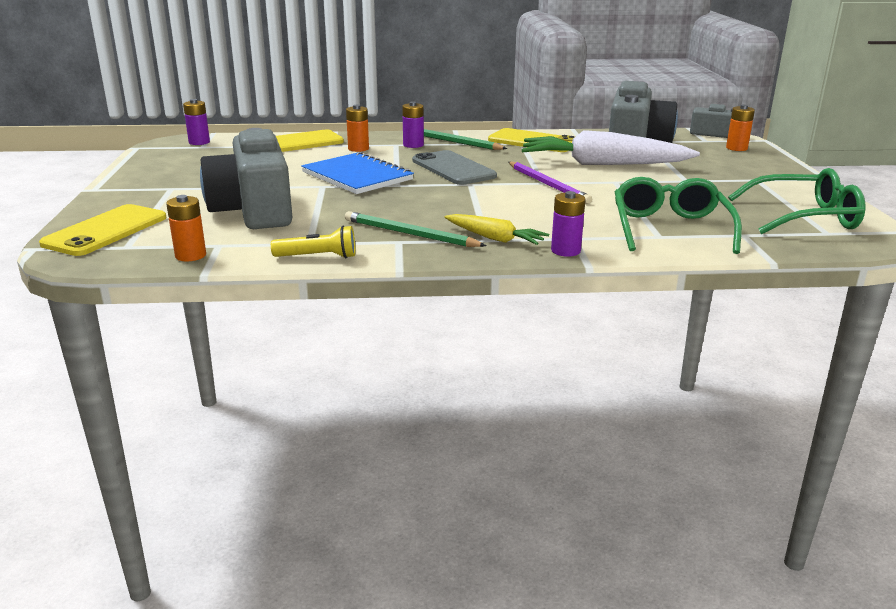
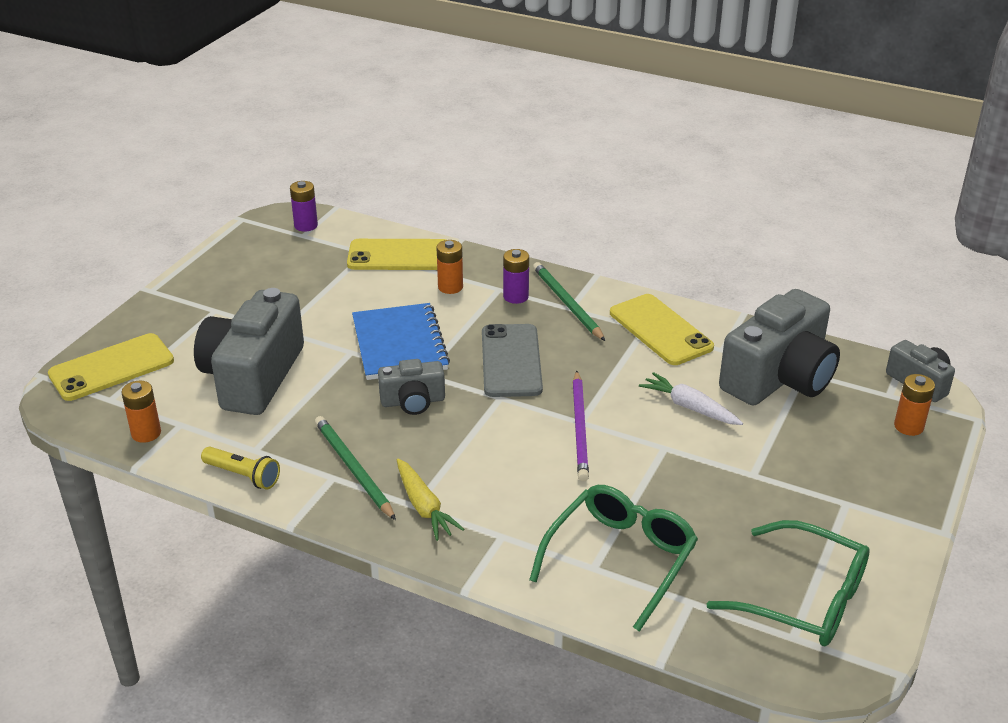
camera: 30 degrees right, 10 degrees up
white carrot [522,130,700,165] -> white carrot [639,372,743,425], size x0.51
purple battery [551,191,586,257] -> none
none -> grey camera [378,359,445,415]

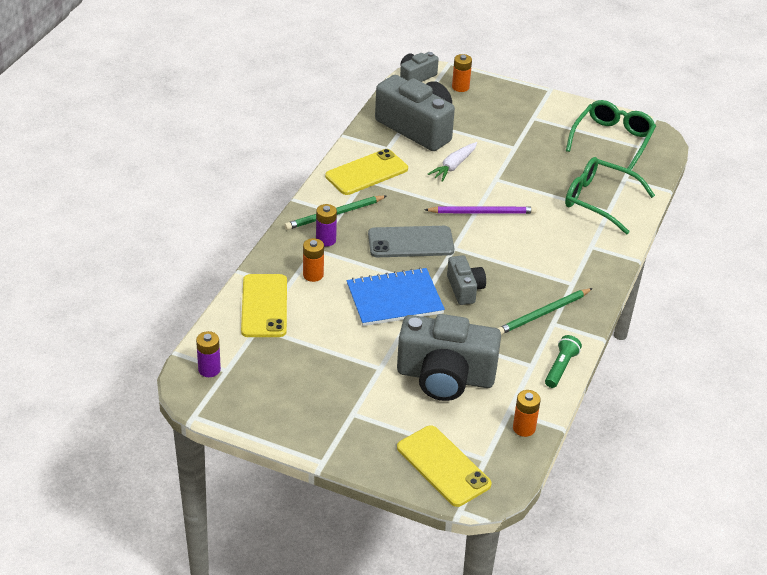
camera: 95 degrees left, 5 degrees up
yellow flashlight [201,447,280,490] -> green flashlight [545,335,582,388]
yellow carrot [397,459,464,541] -> none

